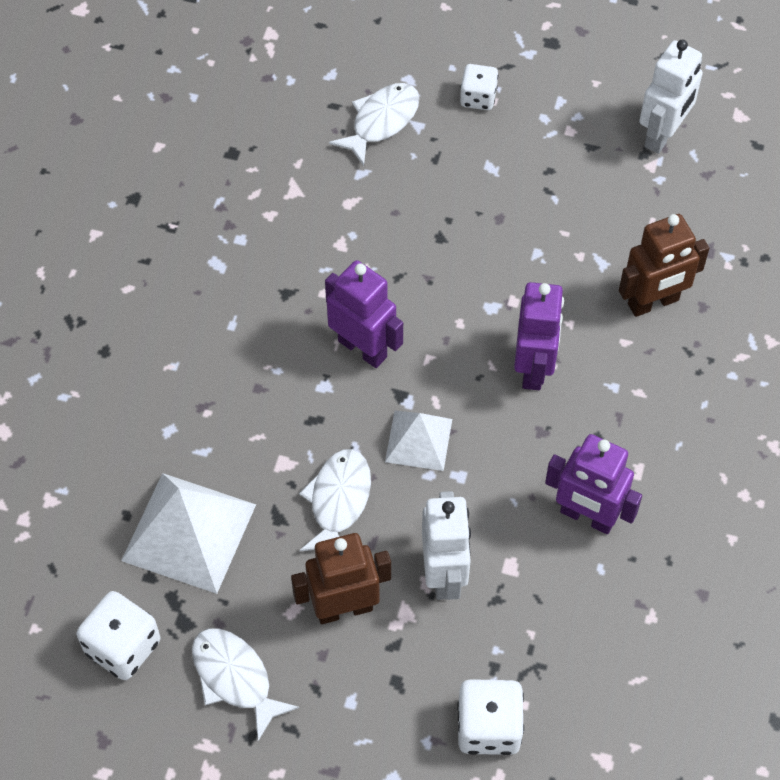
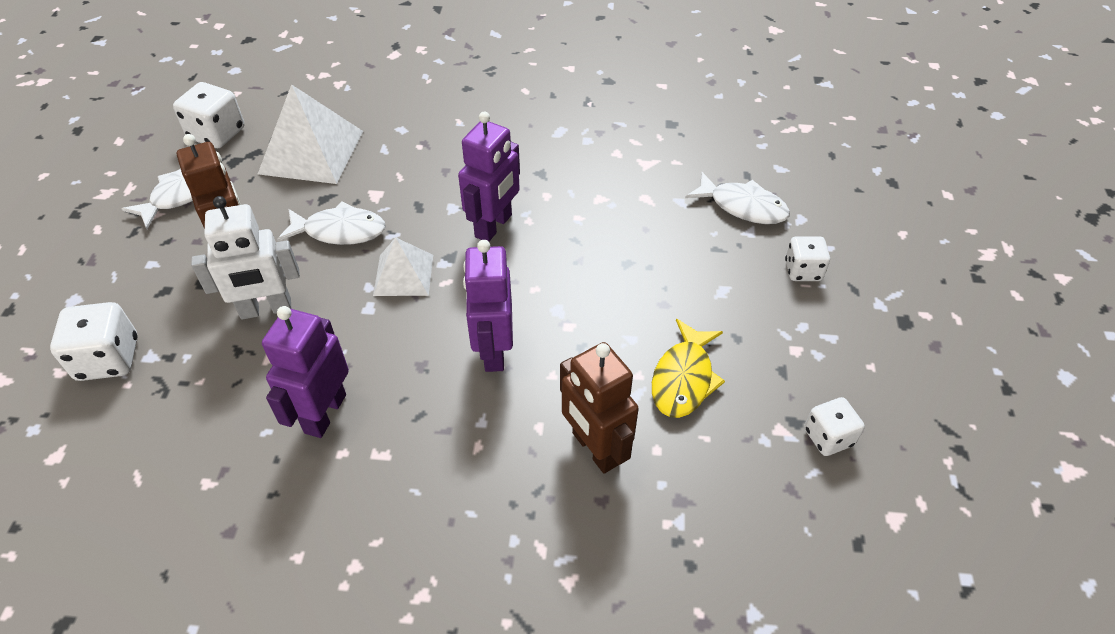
camera: 80 degrees right, 10 degrees down
purple robot [514,282,564,390] -> purple robot turned 90 degrees clockwise [463,240,513,372]
white robot [639,39,703,154] -> white dice [804,397,865,456]
none -> yellow fish [652,319,725,418]

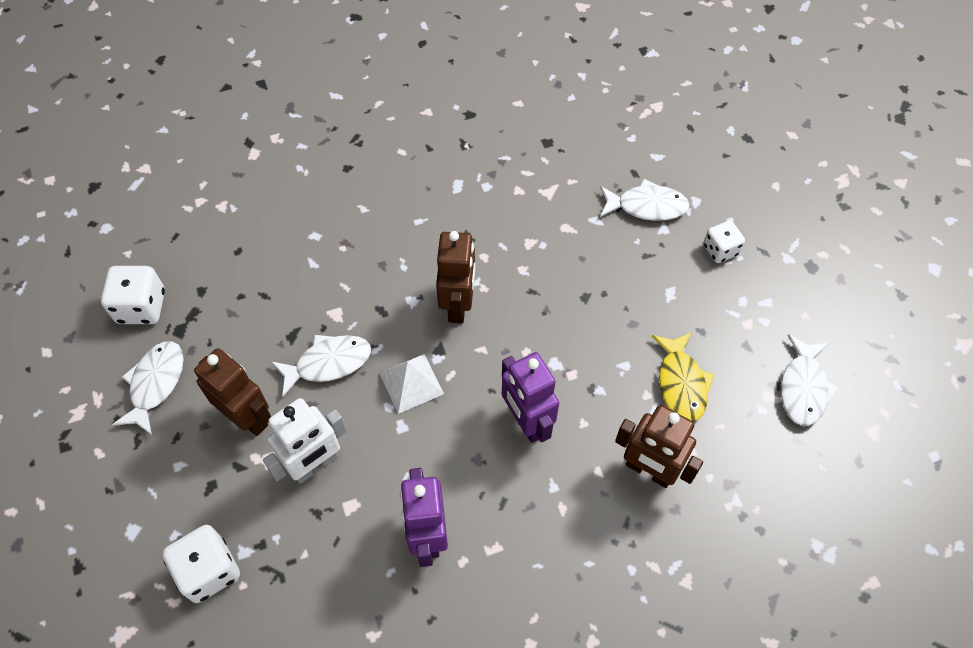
camera: 25 degrees left, 10 degrees up
white pyramid [258,84,363,184] -> none
purple robot [458,112,520,242] -> brown robot [436,231,475,323]
white dice [804,397,865,456] -> white fish [781,334,839,426]

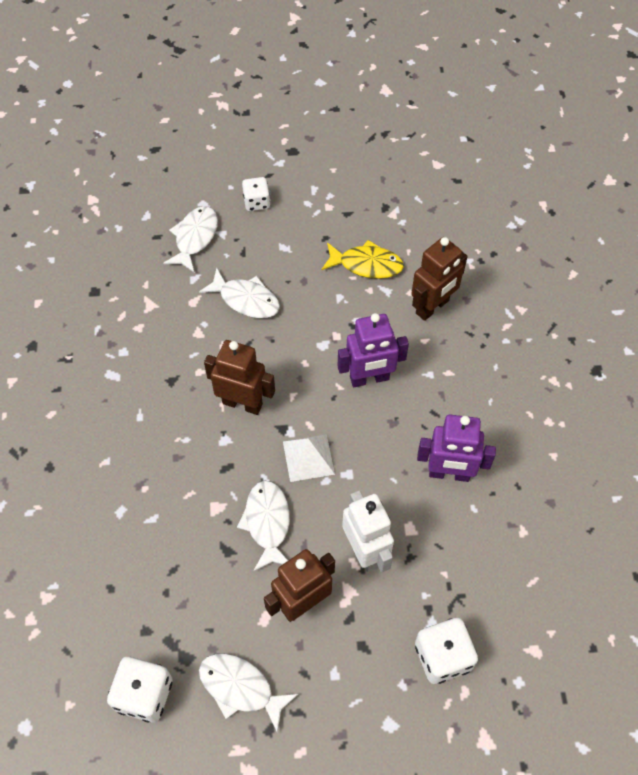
camera: 75 degrees left, 0 degrees up
white fish [781,334,839,426] -> white fish moved to [199,268,280,318]

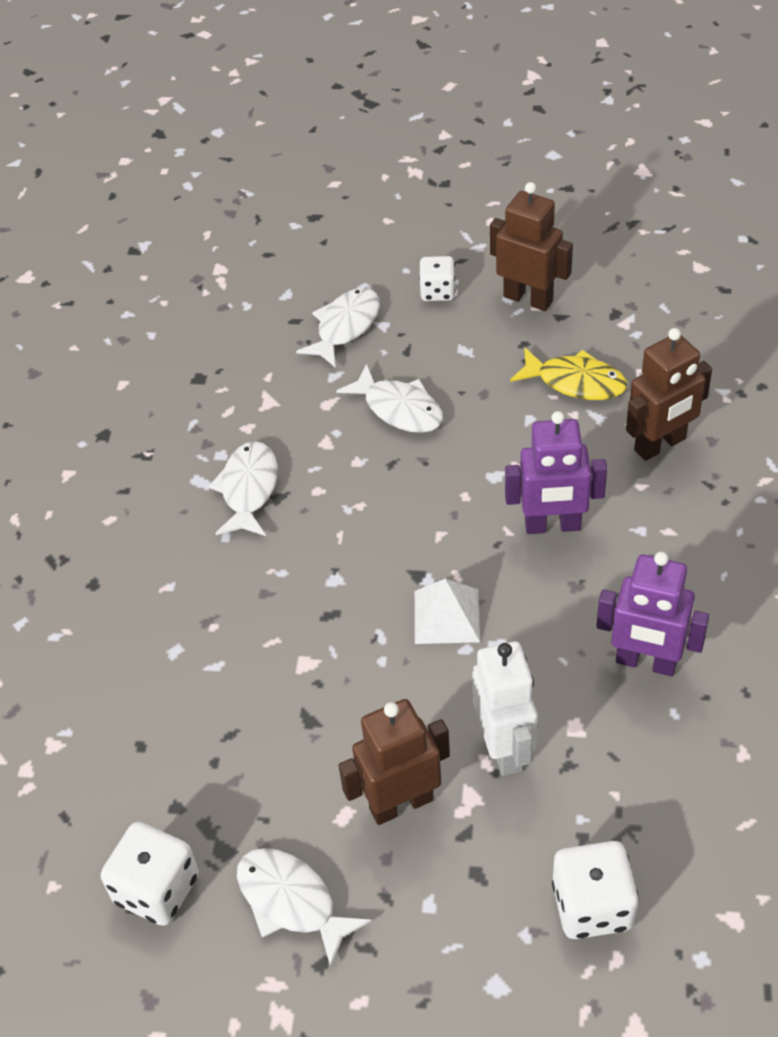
camera: 15 degrees right, 10 degrees down
brown robot [204,340,275,415] -> brown robot moved to [490,182,573,311]
white fish [237,480,290,571] -> white fish moved to [208,441,278,536]

